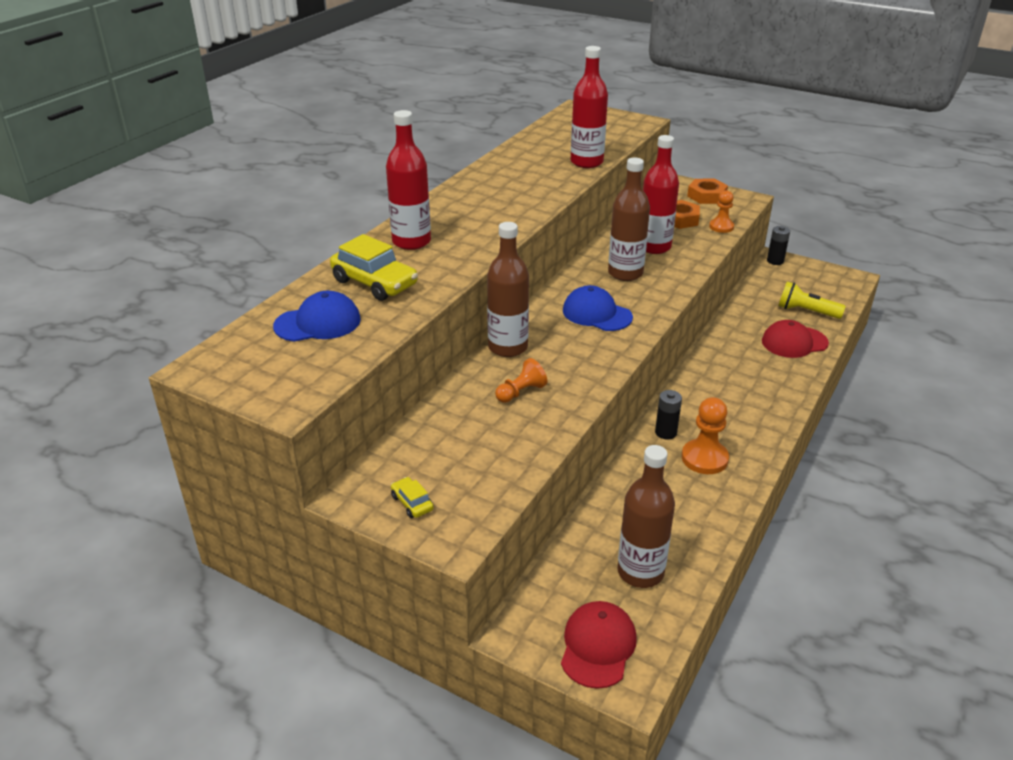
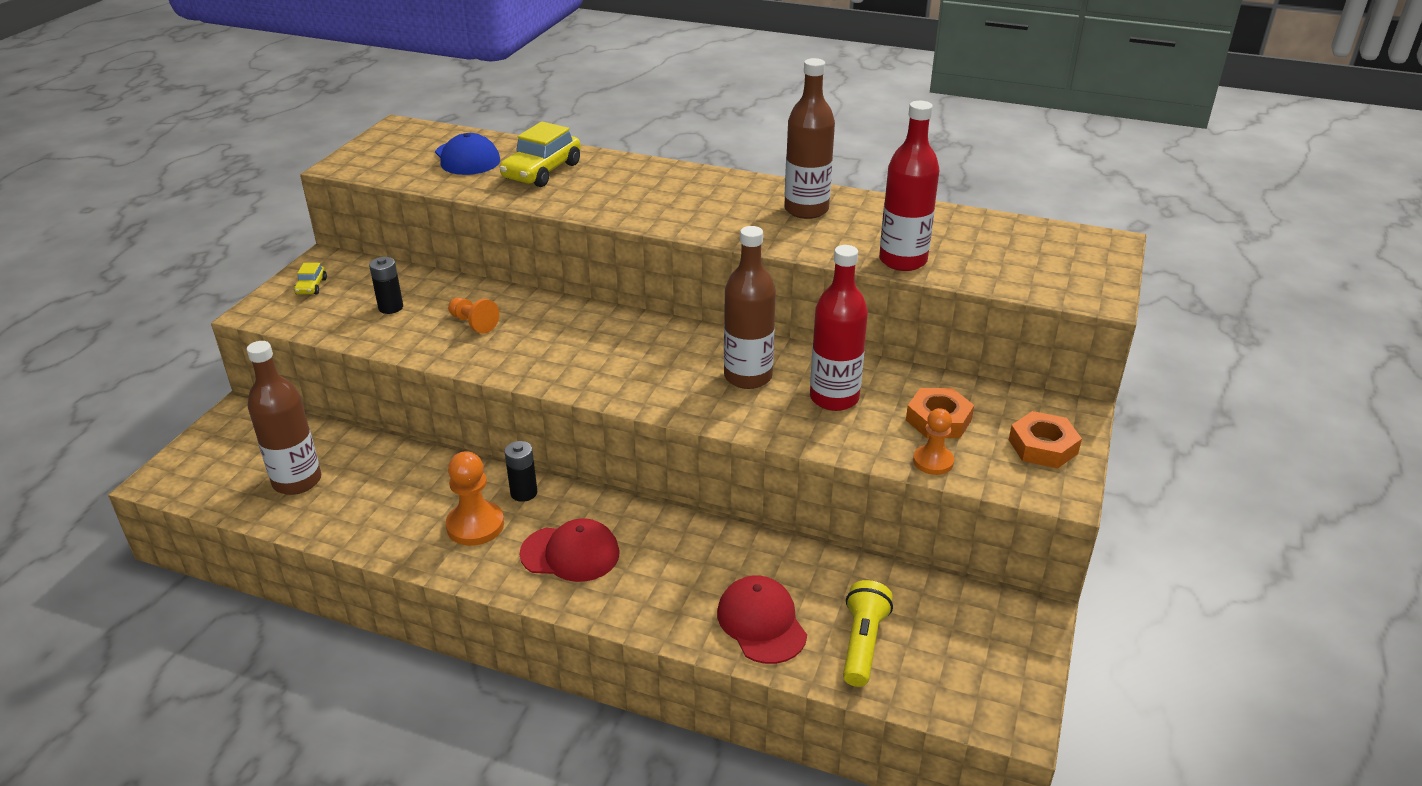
camera: 80 degrees right, 0 degrees up
red bottle [386,110,431,250] -> none
yellow car [391,477,434,518] -> yellow car turned 135 degrees clockwise [294,263,327,294]
brown bottle [487,222,529,357] -> brown bottle moved to [784,58,835,219]
red cap [561,601,637,689] -> red cap moved to [520,518,619,582]
blue cap [563,285,633,331] -> none
black battery [767,226,790,265] -> black battery moved to [369,257,403,314]

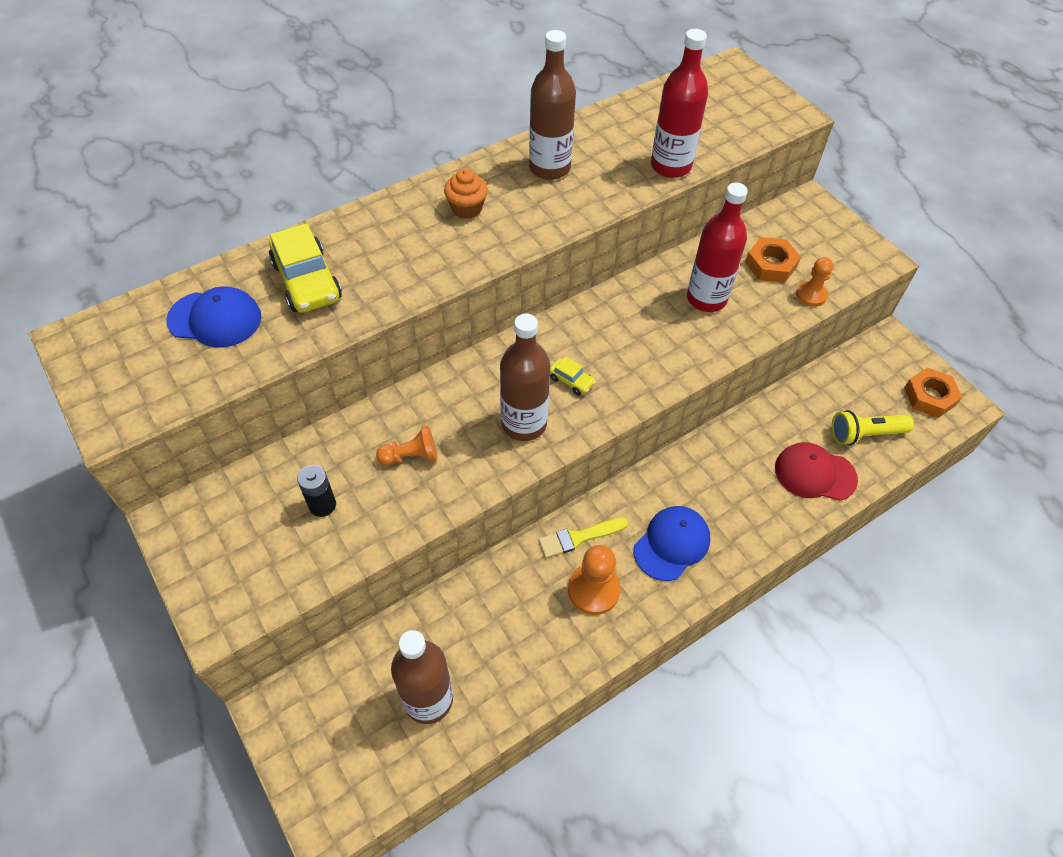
camera: 55 degrees left, 20 degrees up
yellow car [294,263,327,294] -> yellow car moved to [550,356,596,395]
black battery [504,441,537,502] -> yellow brush [538,518,628,558]
red cap [520,518,619,582] -> blue cap [634,506,710,581]
brown bottle [724,226,776,389] -> brown bottle moved to [500,313,551,441]
yellow flashlight [843,580,893,687] -> yellow flashlight turned 60 degrees counterclockwise [831,410,914,445]
orange nut [1009,411,1082,468] -> orange nut moved to [904,368,962,418]
none -> orange cupcake [444,168,488,219]

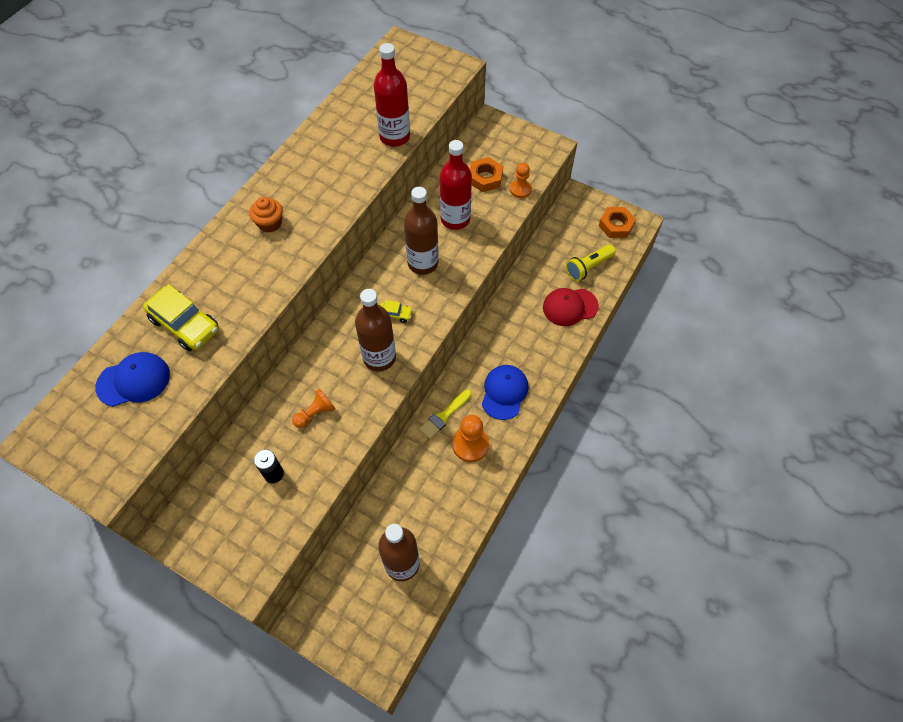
camera: 25 degrees left, 5 degrees up
brown bottle [529,30,576,180] -> brown bottle moved to [404,187,438,275]

